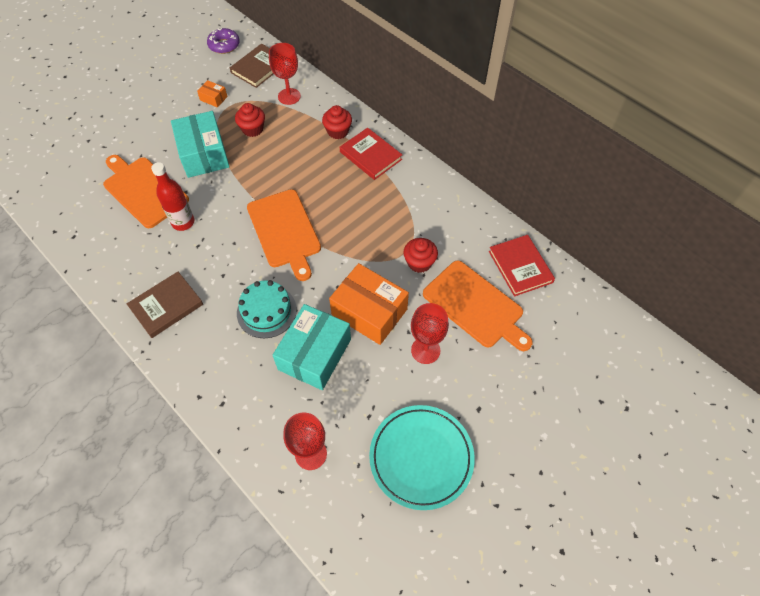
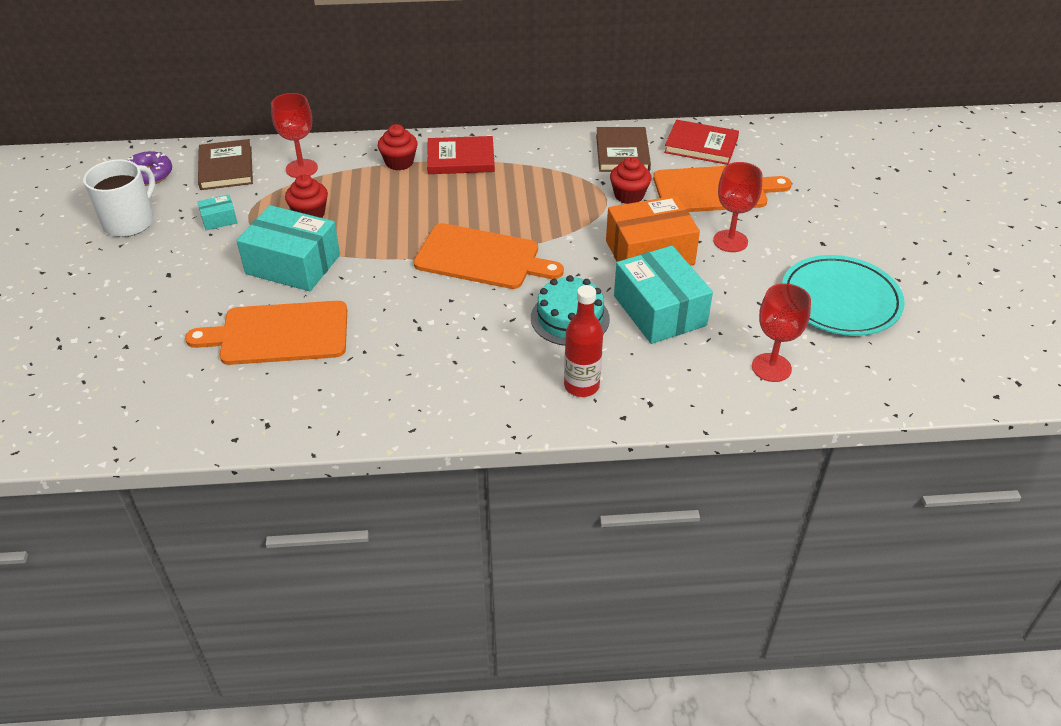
camera: 50 degrees left, 15 degrees down
brown book [127,272,203,338] -> brown book moved to [596,127,651,172]
red bottle [151,162,194,231] -> red bottle moved to [564,285,603,397]
orange box [197,80,227,108] -> turquoise box [197,194,237,230]
none -> white mug [83,159,155,237]

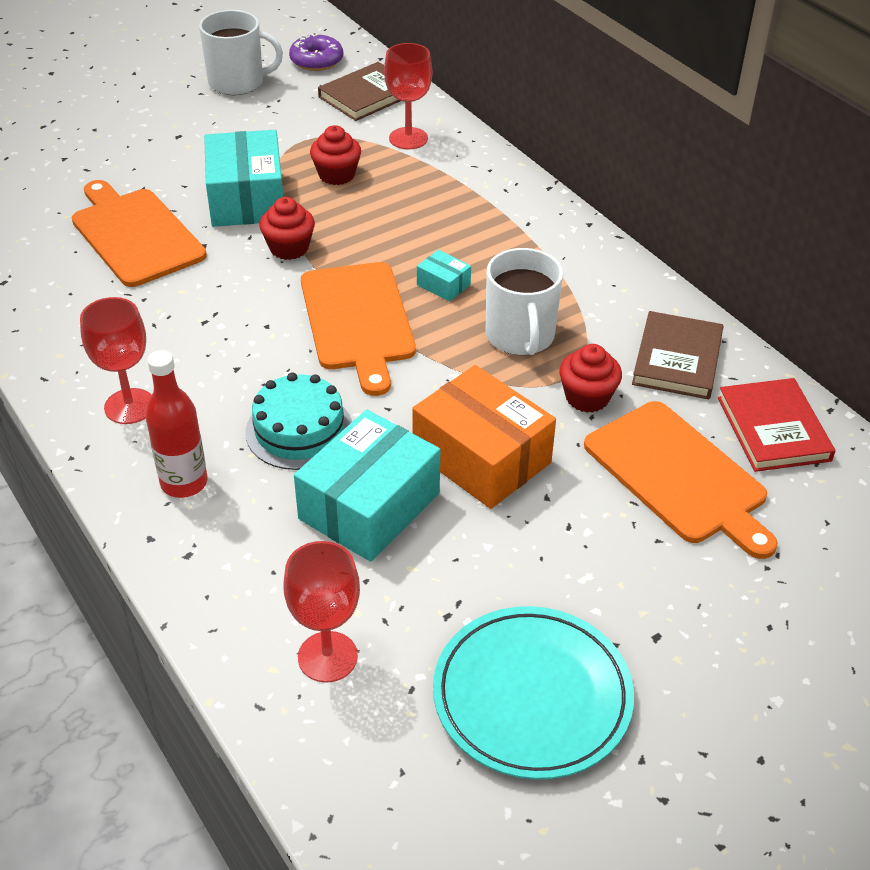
camera: 60 degrees right, 0 degrees up
turquoise box [197,194,237,230] -> turquoise box moved to [417,250,471,302]
red cupcake [378,124,418,170] -> red cupcake moved to [260,197,315,260]
red book [427,136,495,174] -> none
brown book [596,127,651,172] -> brown book turned 45 degrees counterclockwise [632,311,724,399]
red goblet [713,162,762,252] -> red goblet moved to [80,297,151,424]
none -> white mug [486,248,563,355]

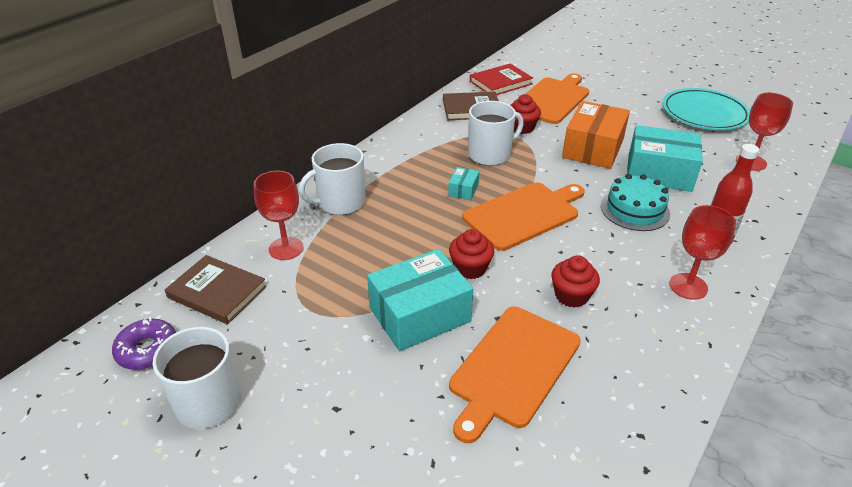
camera: 110 degrees left, 5 degrees down
red cupcake [310,125,361,185] -> red cupcake moved to [551,255,600,308]
none -> white mug [299,143,365,215]

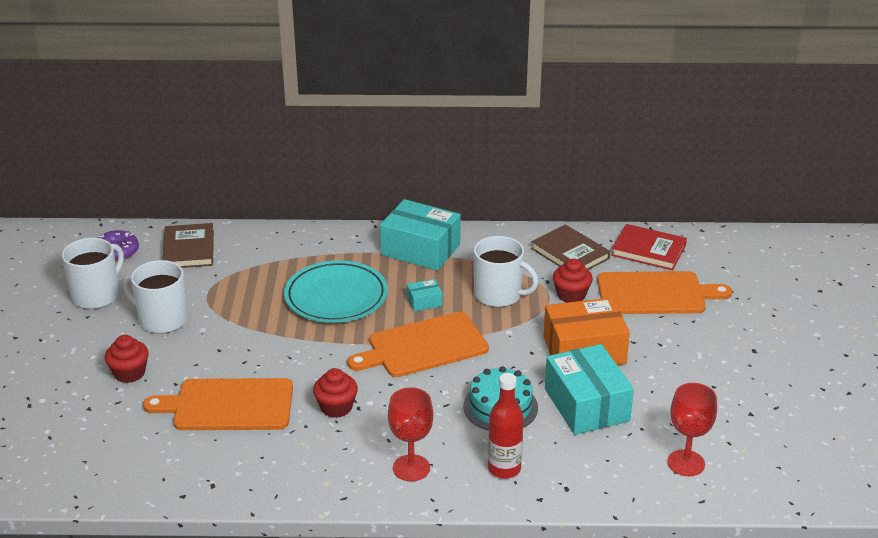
camera: 55 degrees right, 5 degrees down
red goblet [254,171,304,260] -> none
white mug [299,143,365,215] -> white mug moved to [123,260,188,333]
turquoise box [367,249,473,351] -> turquoise box moved to [380,199,461,271]
red cupcake [449,229,494,279] -> red cupcake moved to [105,335,149,383]
orange cutting board [462,182,585,251] -> orange cutting board turned 135 degrees clockwise [347,312,489,377]
turquoise plate [662,88,750,130] -> turquoise plate moved to [284,260,388,323]

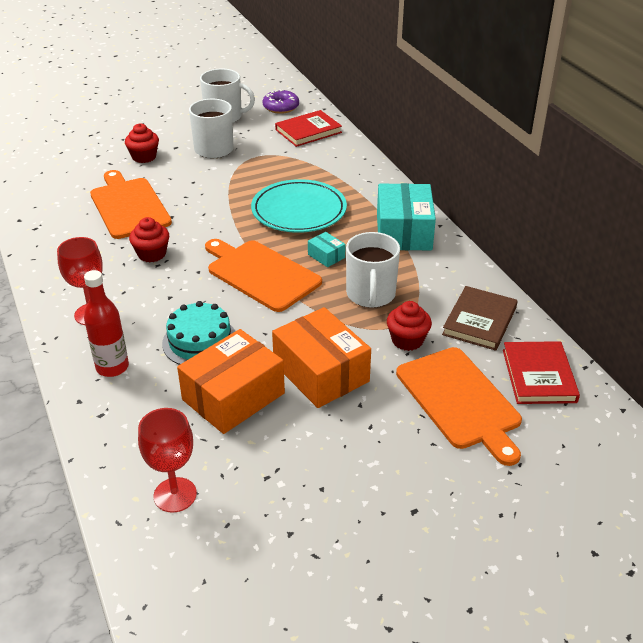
camera: 65 degrees right, 5 degrees up
brown book [162,223,214,268] -> red book [275,110,342,147]
turquoise box [545,344,634,435] -> orange box [177,329,285,434]

